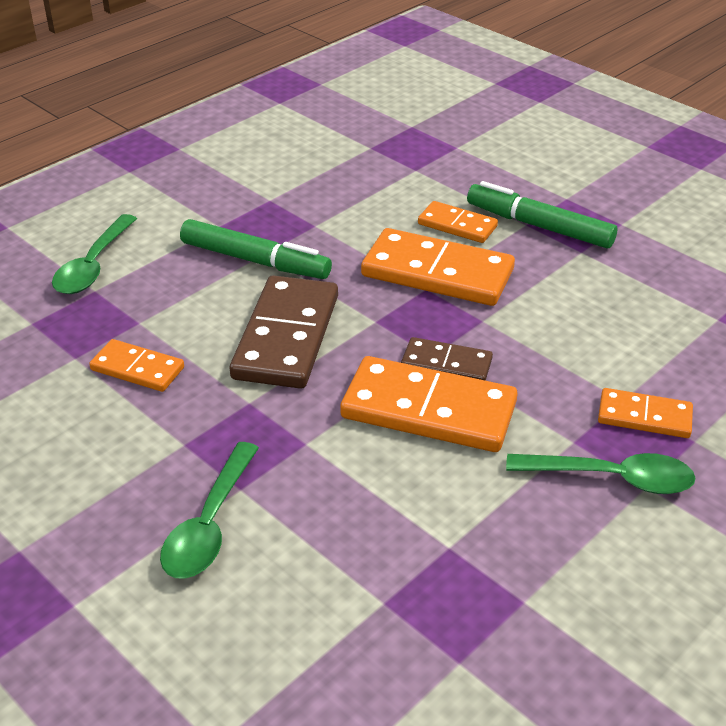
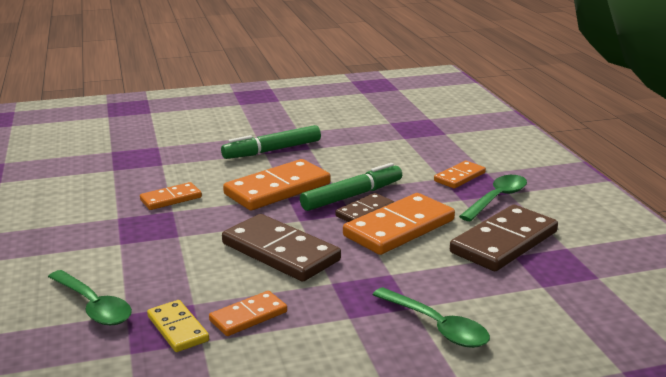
camera: 60 degrees left, 15 degrees down
green marker [180,219,332,279] -> green marker moved to [300,163,402,211]
orange domino [418,201,498,243] -> orange domino moved to [140,182,202,210]
none -> yellow domino [147,300,209,352]
none -> brown domino [450,205,558,271]

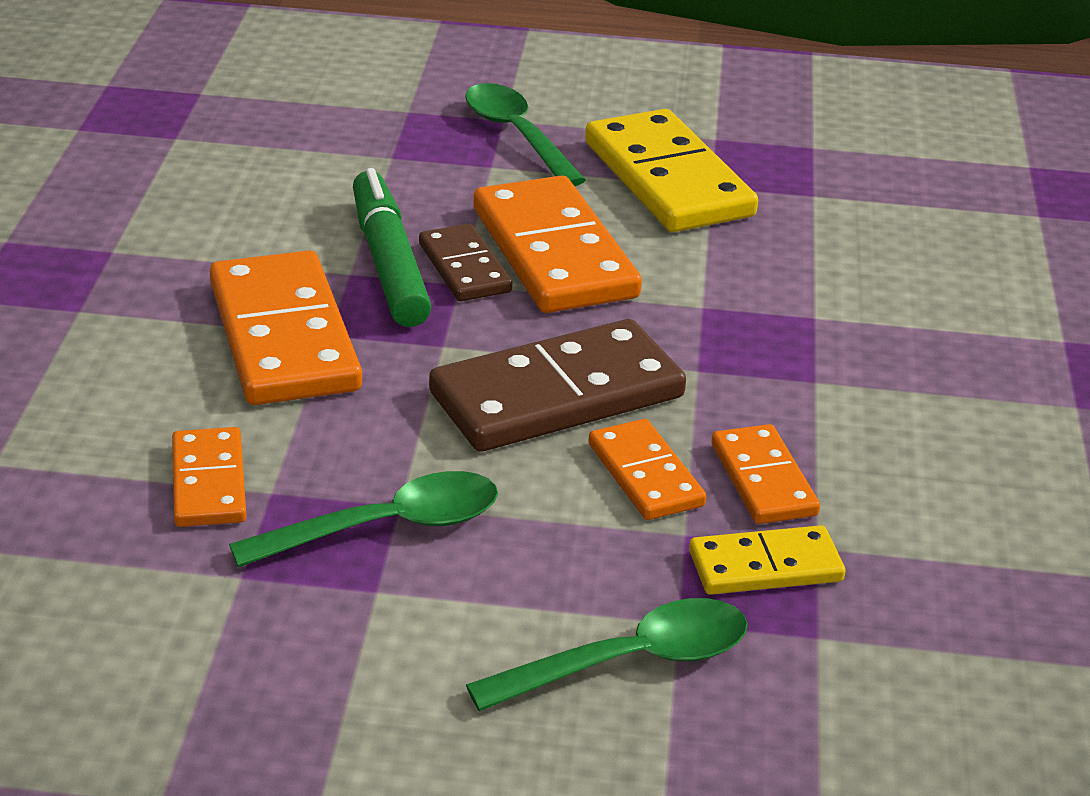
camera: 70 degrees left, 10 degrees up
green marker [221,125,321,159] -> none
green spoon [372,287,490,348] -> green spoon moved to [229,471,498,567]
orange domino [434,161,486,188] -> orange domino moved to [589,419,706,520]
brown domino [450,205,558,271] -> yellow domino [585,109,758,232]

